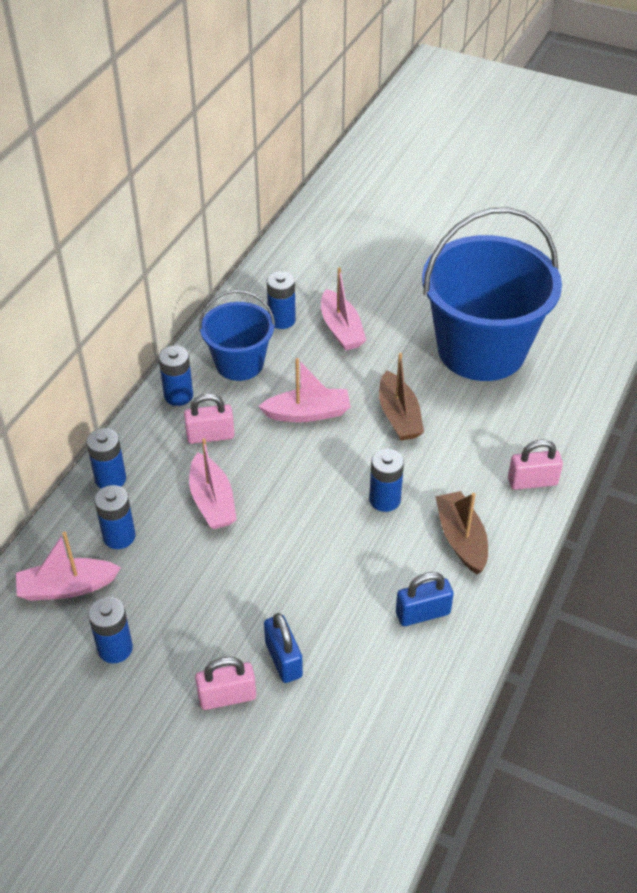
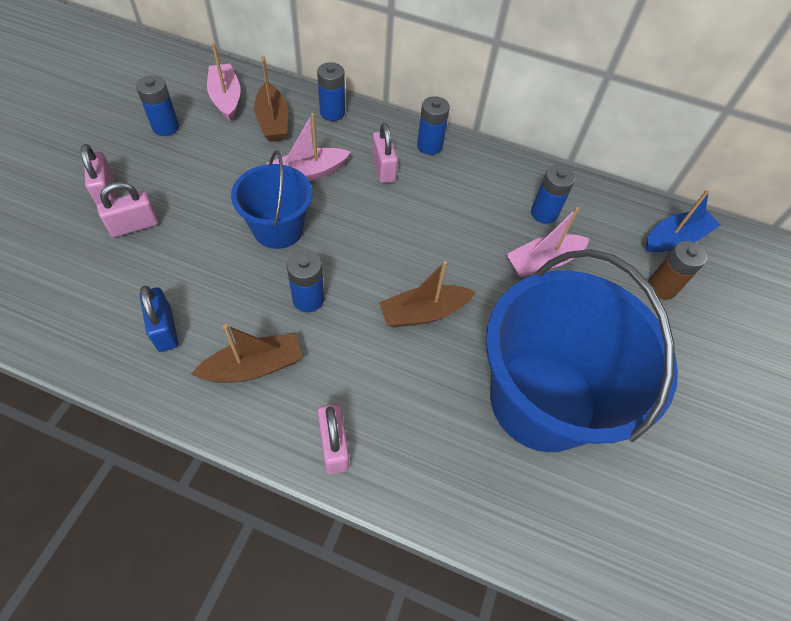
camera: 80 degrees right, 10 degrees up
blue battery [94,485,136,549] -> brown boat [254,56,288,142]
blue bucket [199,290,275,381] -> blue bucket moved to [231,150,312,249]
pink boat [258,358,351,422] -> none
blue padlock [264,613,303,683] -> pink padlock [97,182,159,237]
none -> blue boat [646,190,721,252]
none -> brown battery [648,241,707,300]

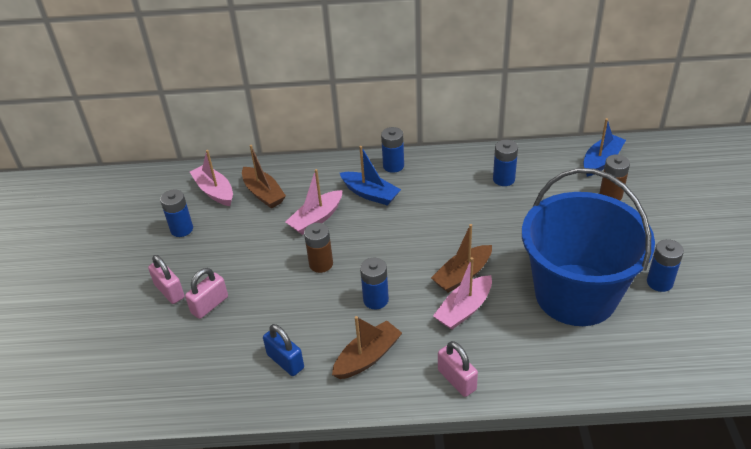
camera: 15 degrees left, 15 degrees down
blue bucket [231,150,312,249] -> brown battery [304,223,333,273]
blue battery [317,62,345,121] -> blue battery moved to [647,239,684,292]
pink padlock [372,123,398,183] -> blue boat [340,146,401,206]
pink boat [506,207,590,277] -> pink boat moved to [433,257,492,330]

